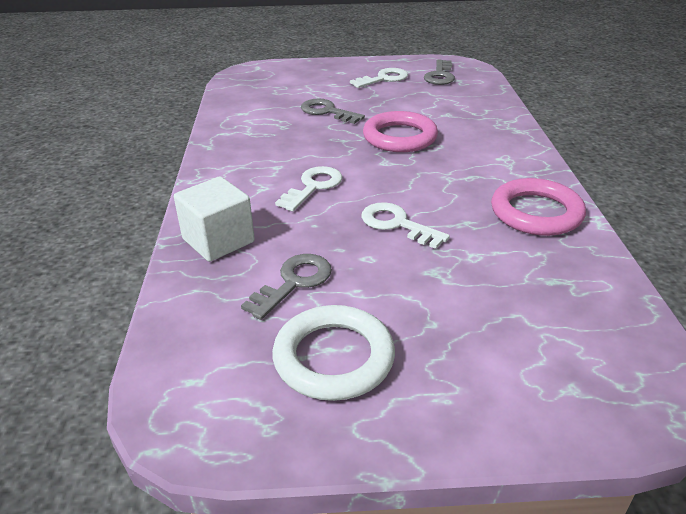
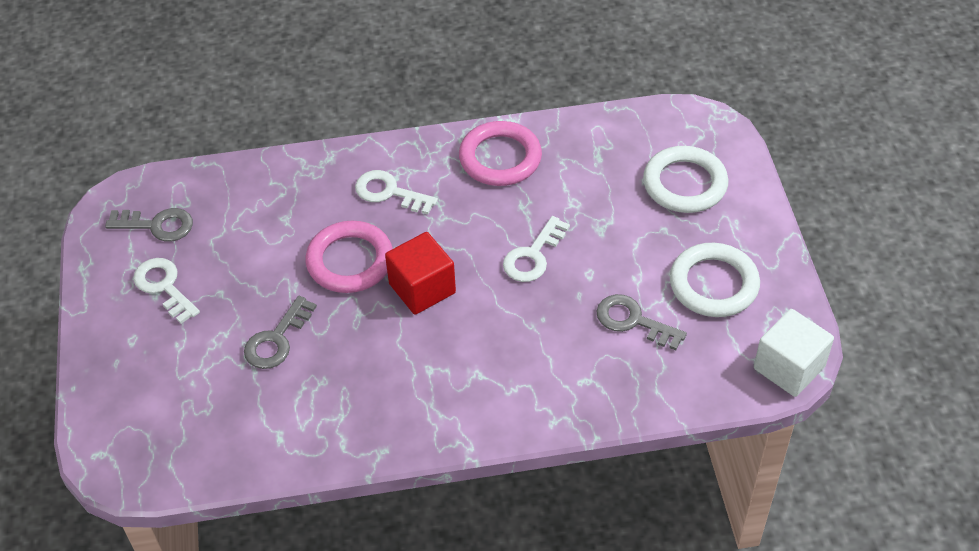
camera: 95 degrees left, 15 degrees up
white cube [174,176,255,262] -> white cube moved to [754,309,834,397]
white key [275,166,342,211] -> white key moved to [355,170,438,215]
none -> red cube [385,232,456,315]
none -> white ring [643,146,729,213]

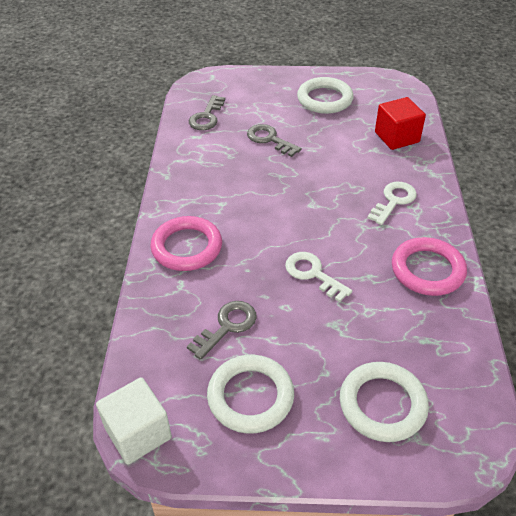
camera: 100 degrees right, 5 degrees down
grey key [105,208,193,242] -> grey key moved to [189,95,225,130]
white key [133,258,200,324] -> white ring [297,77,354,114]
pink ring [305,221,393,293] -> pink ring moved to [151,216,222,271]
red cube [385,232,456,315] -> red cube moved to [375,97,426,150]

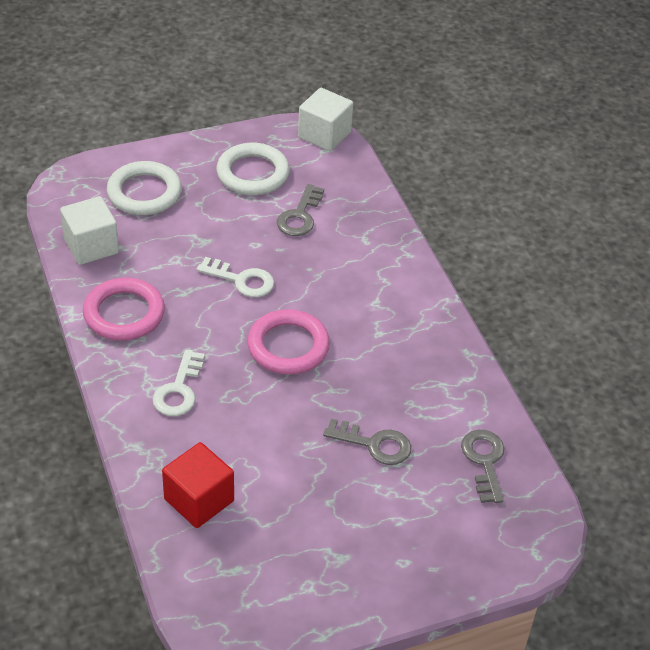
camera: 155 degrees right, 0 degrees up
pink ring [151,216,222,271] -> pink ring moved to [247,309,330,375]
white ring [297,77,354,114] -> none
none -> white cube [60,196,119,265]

